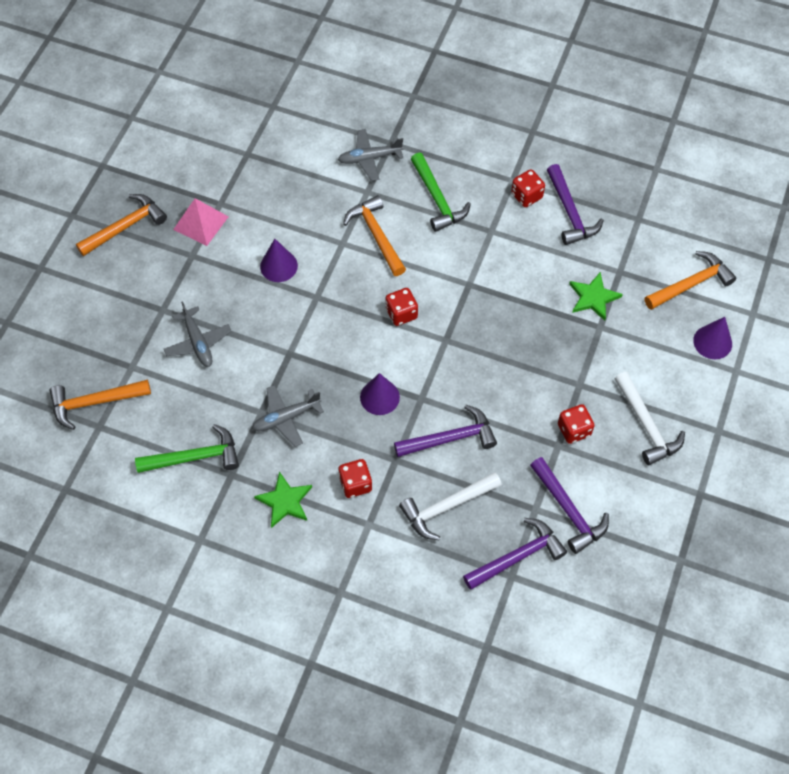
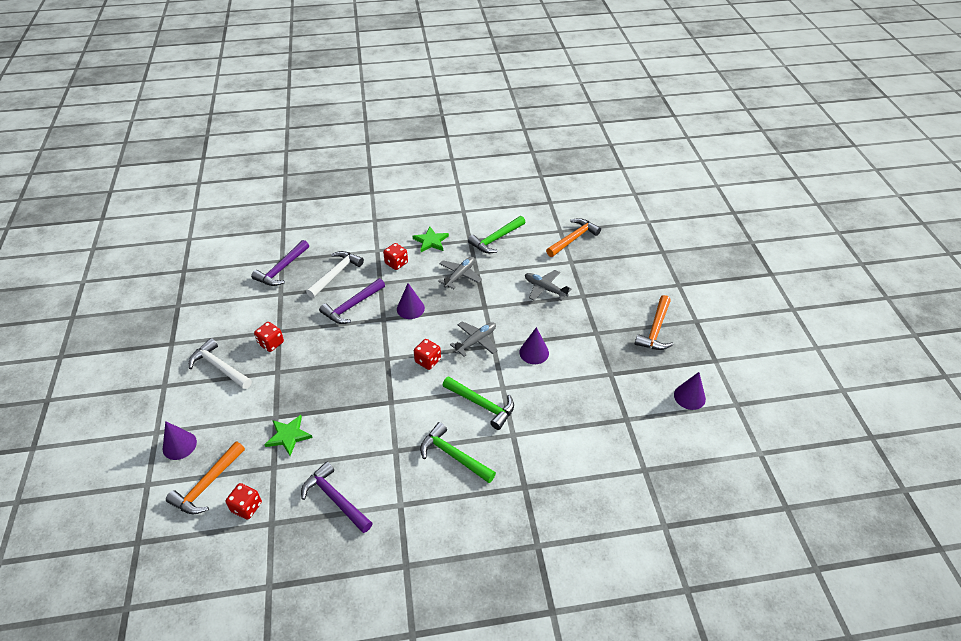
camera: 150 degrees right, 15 degrees down
pink pyramid [173,198,229,246] -> none
grey plane [338,129,403,181] -> grey plane moved to [450,321,497,357]
orange hammer [343,195,406,276] -> green hammer [442,376,514,430]
red dice [511,169,545,207] -> red dice moved to [226,483,262,520]
purple hammer [530,457,609,554] -> none
none -> purple cone [674,372,706,410]

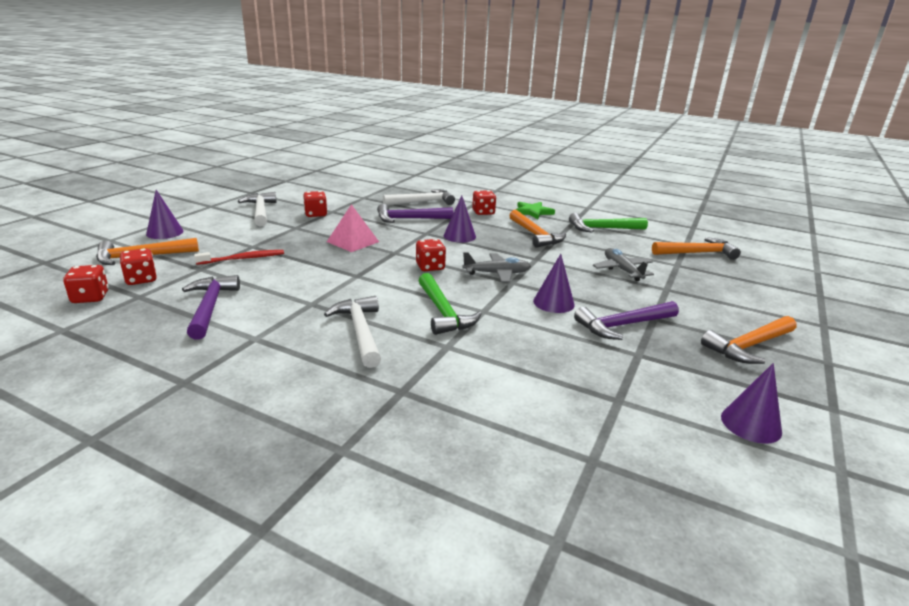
camera: 35 degrees right, 20 degrees down
purple hammer [251,240,309,286] -> purple hammer moved to [574,301,679,340]
green star [264,415,313,456] -> red toothbrush [194,250,284,265]
green hammer [420,422,496,483] -> white hammer [324,296,381,368]
grey plane [438,257,482,289] -> orange hammer [509,210,566,248]
none -> red dice [63,265,109,303]
none -> pink pyramid [327,204,379,252]

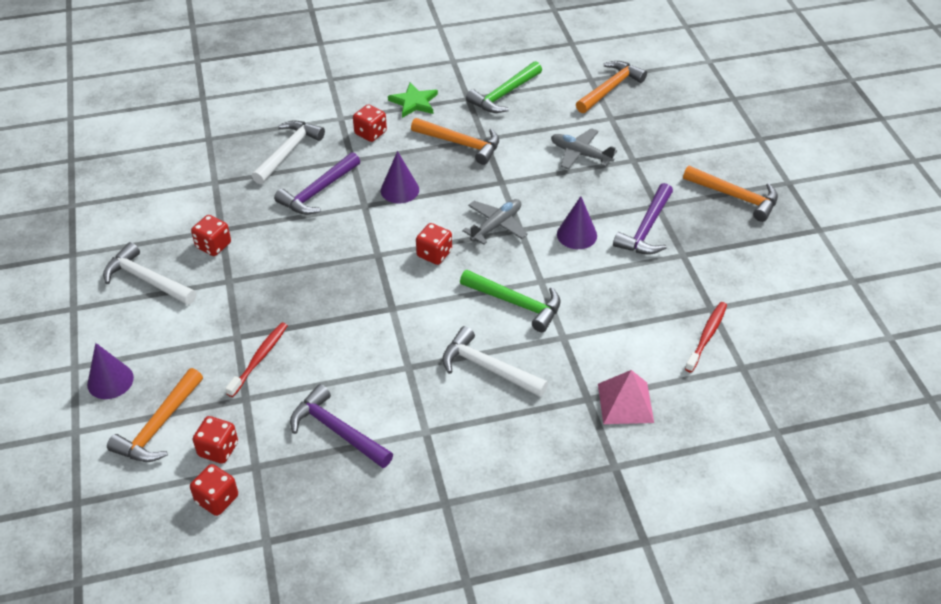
camera: 40 degrees left, 20 degrees up
pink pyramid [327,204,379,252] -> pink pyramid moved to [598,370,654,424]
orange hammer [701,316,796,364] -> orange hammer turned 75 degrees counterclockwise [683,166,778,222]
purple cone [721,363,782,444] -> none
none -> red toothbrush [685,302,727,373]

